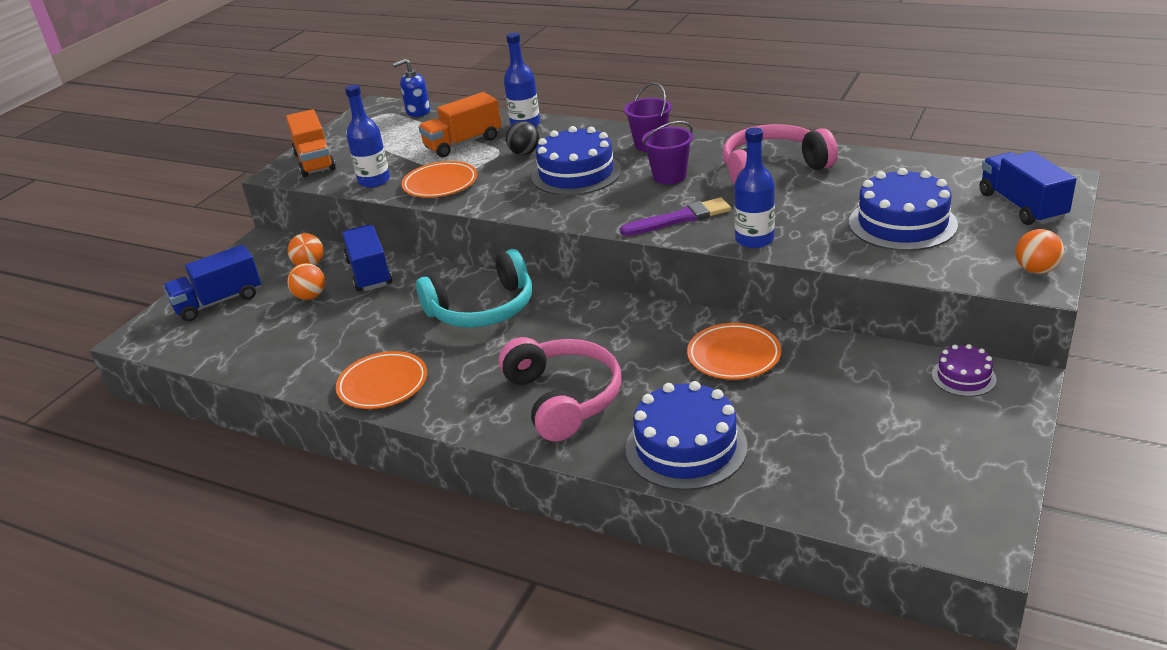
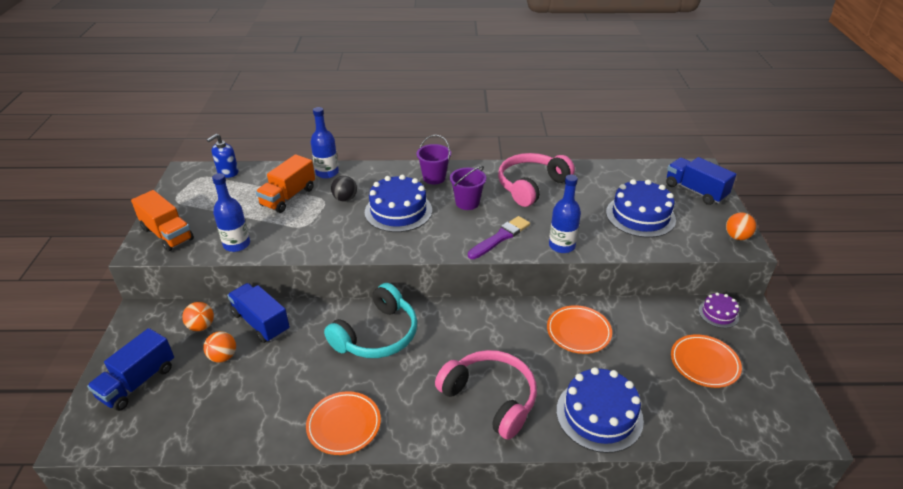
camera: 30 degrees left, 5 degrees up
orange plate [401,161,477,198] -> orange plate moved to [671,334,742,388]

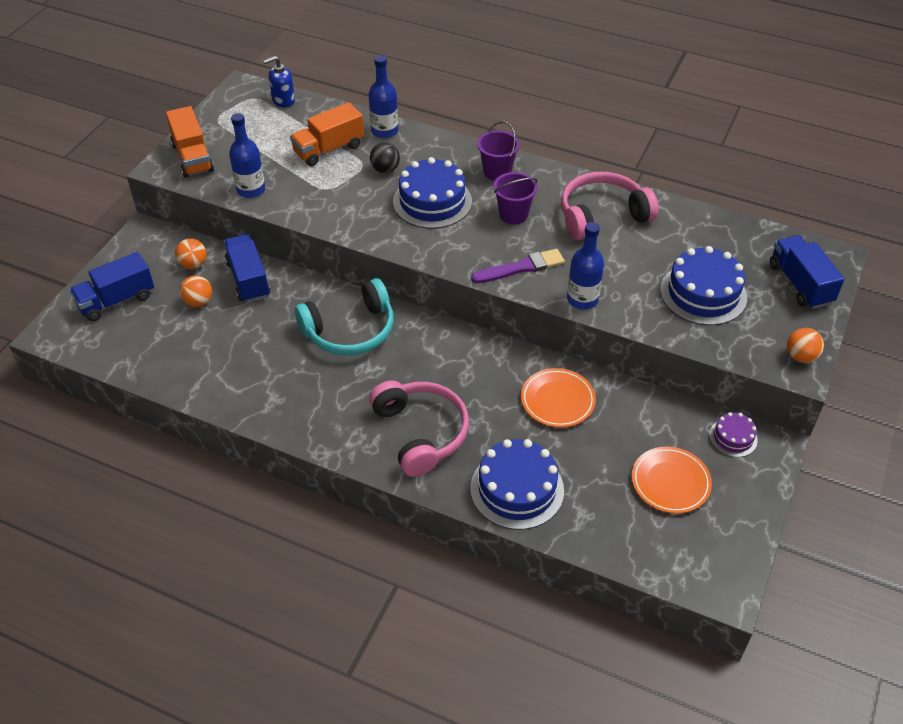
camera: 25 degrees right, 10 degrees up
orange plate [306,391,381,455] -> none

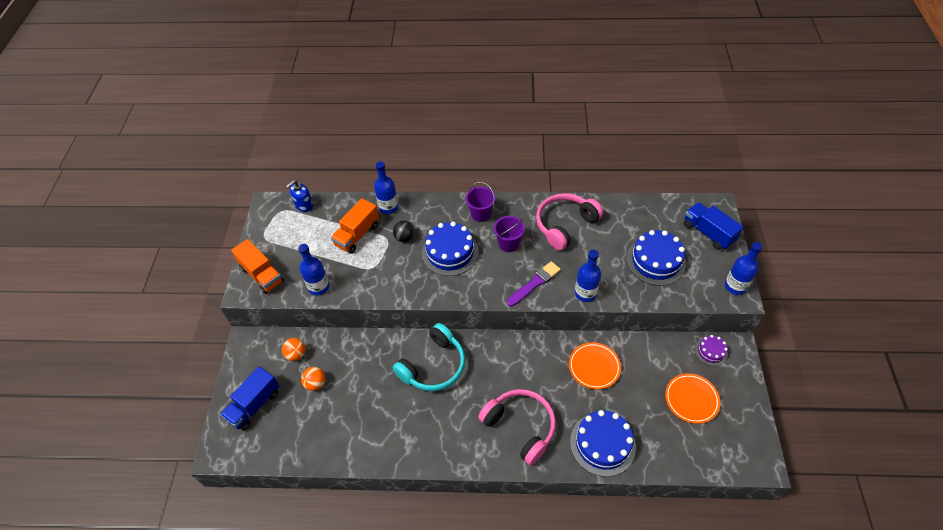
camera: 20 degrees left, 5 degrees up
blue truck [224,234,270,303] -> none
orange ball [787,328,824,363] -> blue bottle [725,242,763,295]

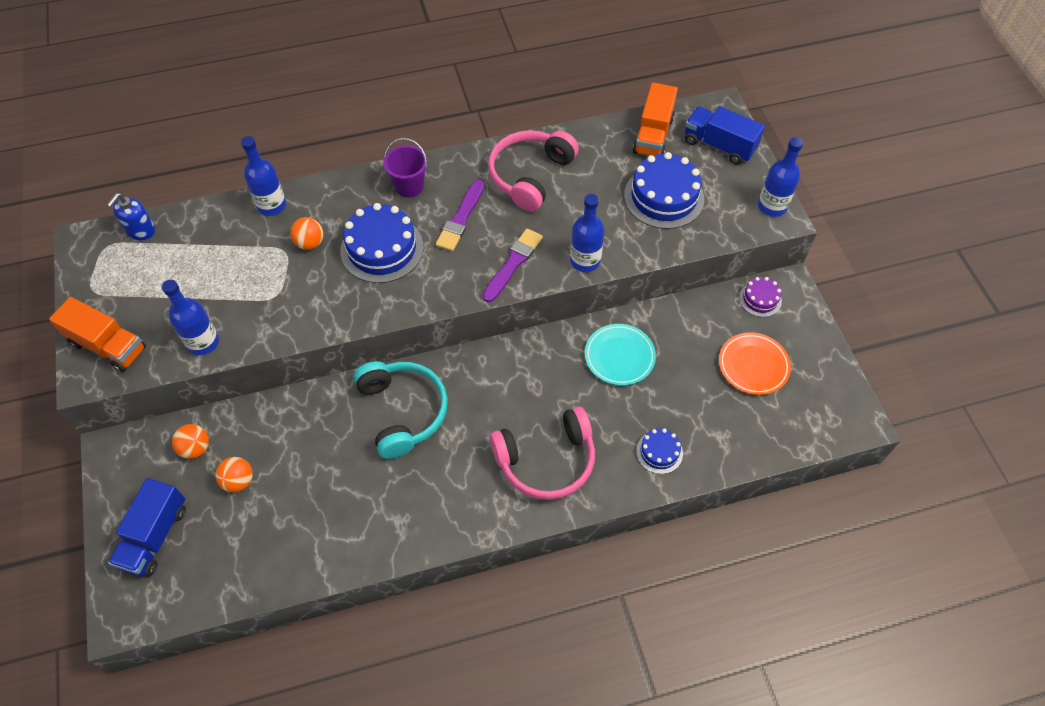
camera: 20 degrees left, 5 degrees up
orange truck [331,198,379,254] -> orange truck moved to [633,82,678,156]
black ball [393,220,415,242] -> orange ball [290,217,324,250]
turquoise headphones [393,323,465,391] -> turquoise headphones turned 45 degrees counterclockwise [354,361,448,459]
pink headphones [478,389,556,465] -> pink headphones turned 135 degrees clockwise [490,406,595,500]
purple bucket [494,216,525,252] -> purple brush [436,180,484,251]
orange plate [569,342,621,389] -> turquoise plate [585,324,656,386]
blue cake [570,410,636,477] -> blue cake [636,428,683,474], size x0.53

